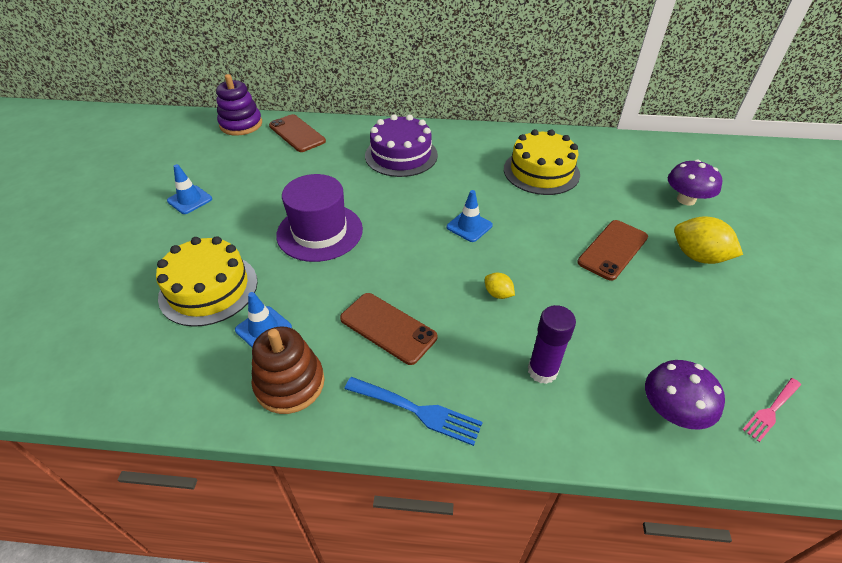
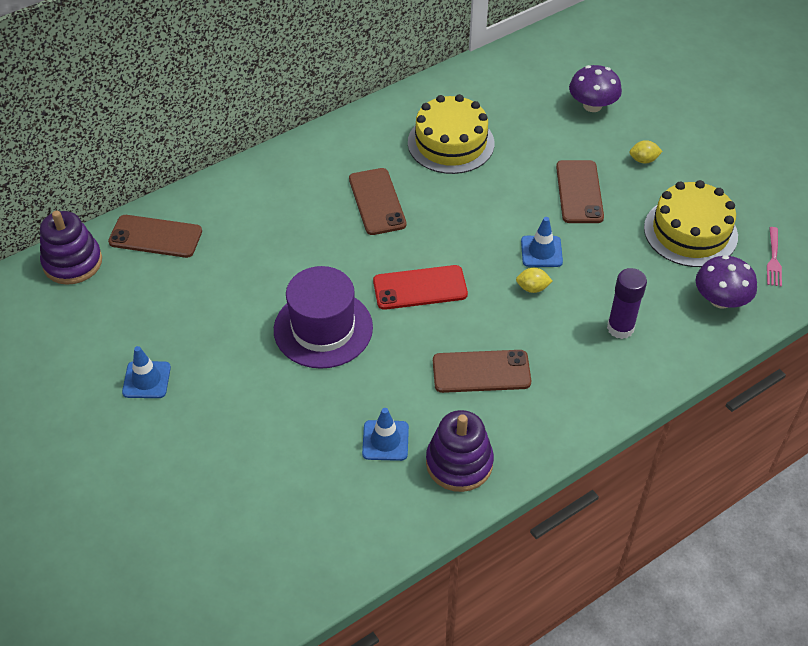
camera: 40 degrees left, 5 degrees up
yellow cake [156,236,258,327] -> yellow cake moved to [644,180,738,267]
brown stacking toy [251,326,325,414] -> purple stacking toy [426,410,494,492]
blue fork [344,377,483,446] -> none
purple cake [365,114,438,177] -> none
blue traffic cone [447,190,493,242] -> blue traffic cone moved to [521,217,563,267]
yellow lemon [674,216,743,264] -> yellow lemon [629,140,663,164], size x0.52
none -> brown phone [349,168,407,235]
none -> red phone [373,265,468,310]

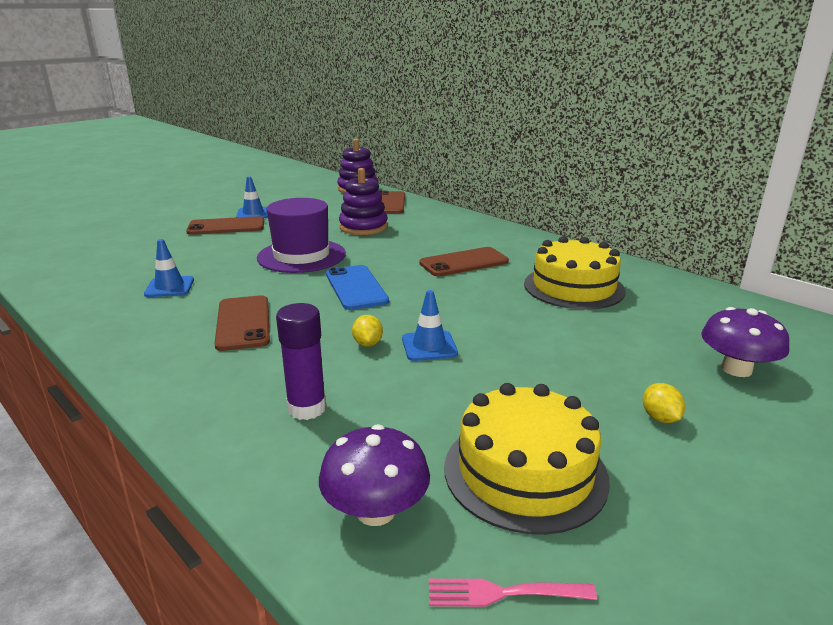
camera: 80 degrees right, 25 degrees down
red phone [373,265,468,310] -> blue phone [326,265,389,310]
purple stacking toy [426,410,494,492] -> purple stacking toy moved to [339,168,388,235]
brown phone [556,160,604,223] -> brown phone moved to [186,216,264,235]

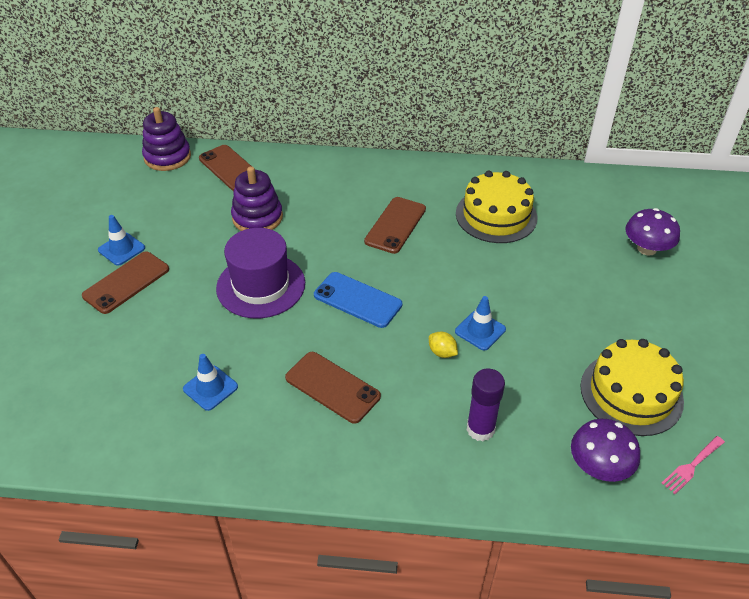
camera: 40 degrees left, 20 degrees up
yellow lemon [643,383,685,423] -> none

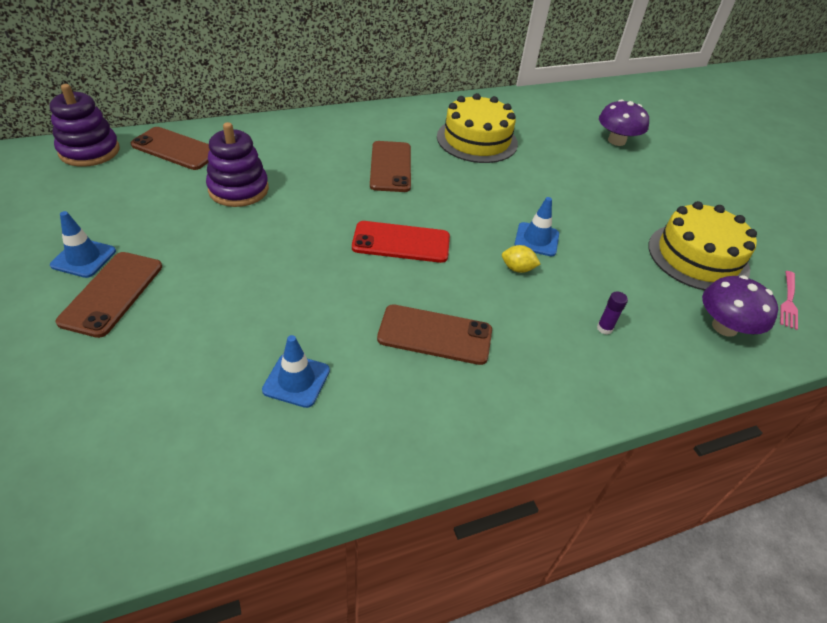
camera: 30 degrees left, 0 degrees up
purple hat [216,228,305,318] -> none
blue phone [314,272,402,328] -> red phone [352,221,450,263]
purple glue stick [467,369,505,441] -> purple glue stick [597,291,628,335], size x0.52

